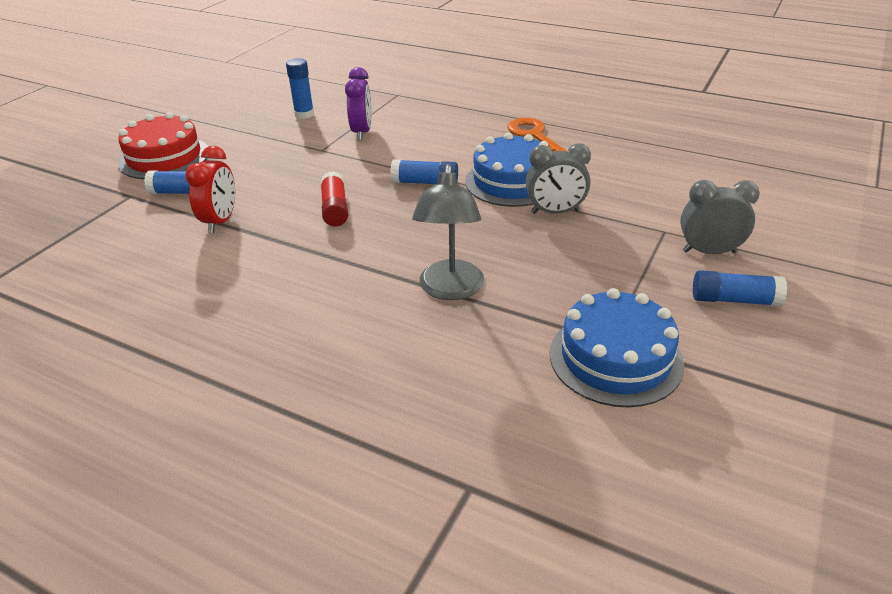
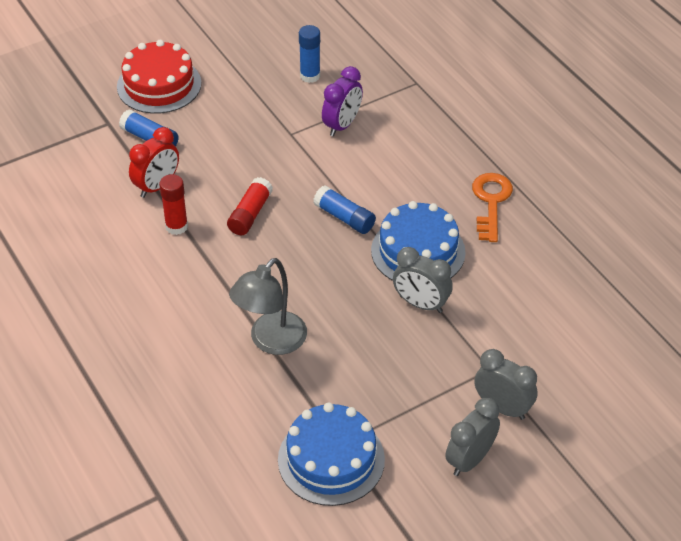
camera: 30 degrees right, 10 degrees up
blue glue stick [693,270,787,306] -> grey clock [445,398,500,476]
none -> red glue stick [159,174,188,235]

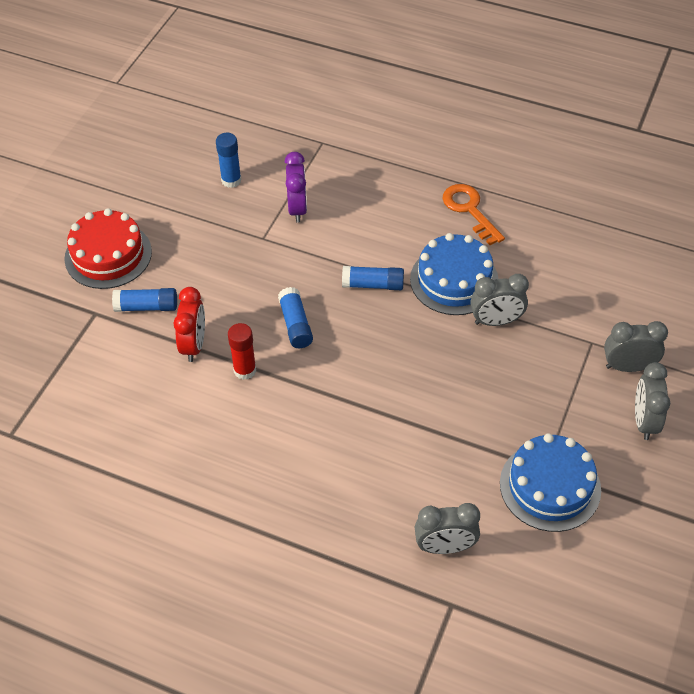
camera: 35 degrees left, 5 degrees up
red glue stick [227,177,273,235] -> blue glue stick [278,287,313,348]
grey lamp [229,258,307,355] -> none
none -> grey clock [415,503,480,554]

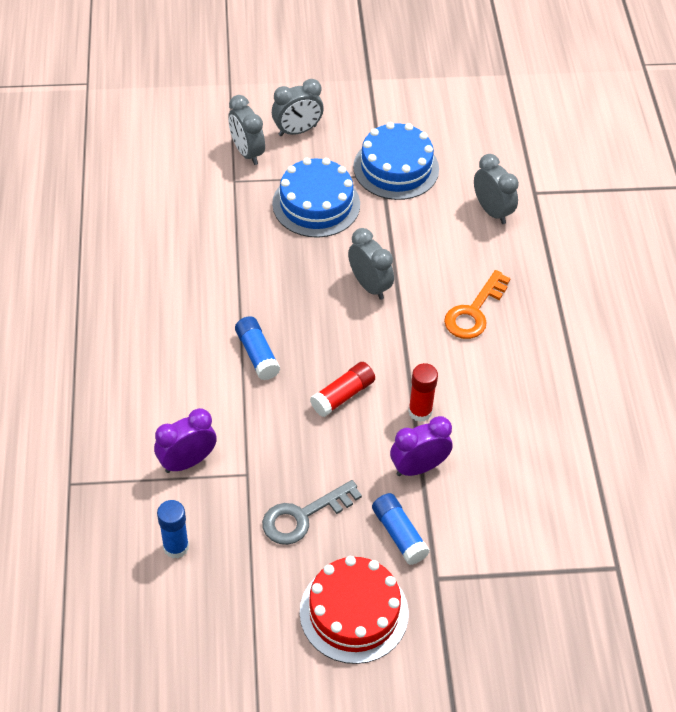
camera: 120 degrees left, 0 degrees up
red clock [174,287,205,362] -> purple clock [390,416,453,476]
blue glue stick [278,287,313,348] -> red glue stick [310,362,375,417]
blue cake [410,233,499,315] -> blue cake moved to [272,158,360,238]
orange key [443,184,505,245] -> orange key moved to [444,270,511,339]
grey clock [471,274,529,326] -> grey clock moved to [348,228,394,300]
none -> grey key [262,480,362,545]

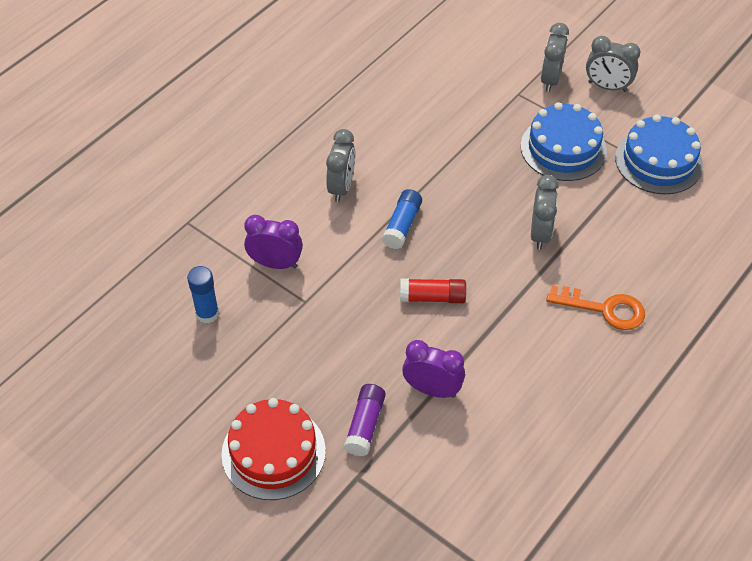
camera: 45 degrees right, 0 degrees up
grey key [262,480,362,545] -> none
blue glue stick [372,493,430,565] -> purple glue stick [344,384,386,456]
red glue stick [408,363,438,422] -> none
orange key [444,270,511,339] -> orange key turned 150 degrees counterclockwise [546,286,645,330]
grey clock [474,154,519,224] -> grey clock moved to [326,129,355,202]

